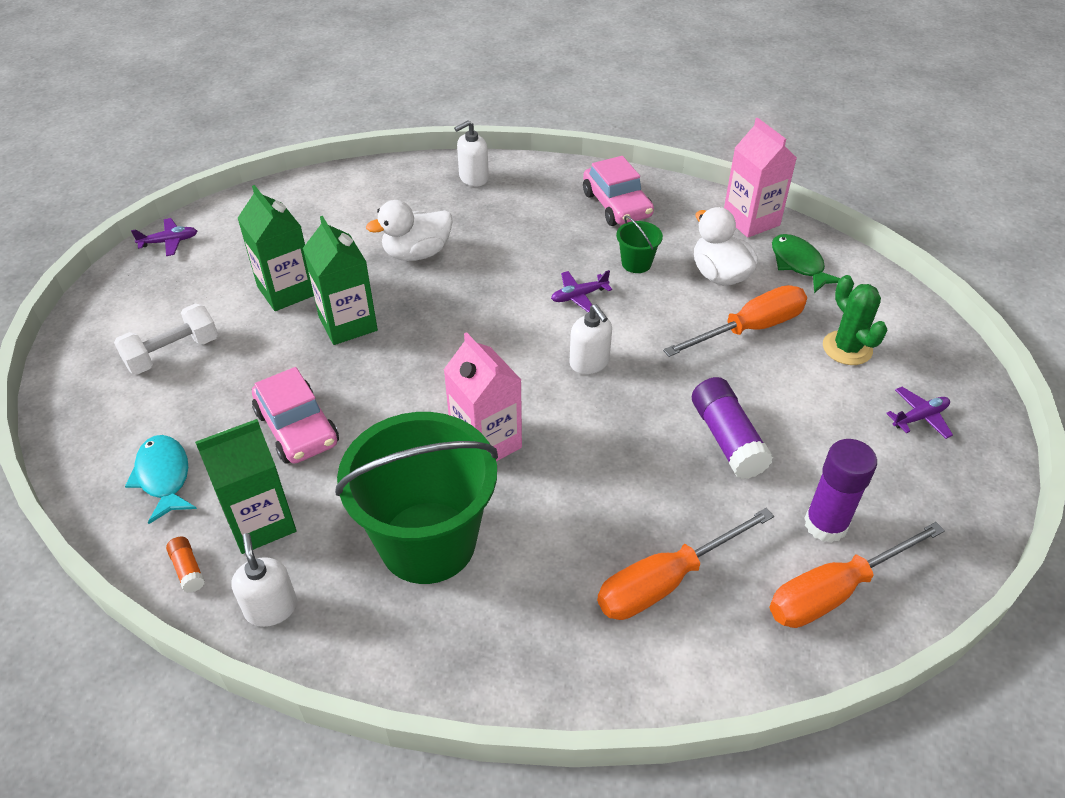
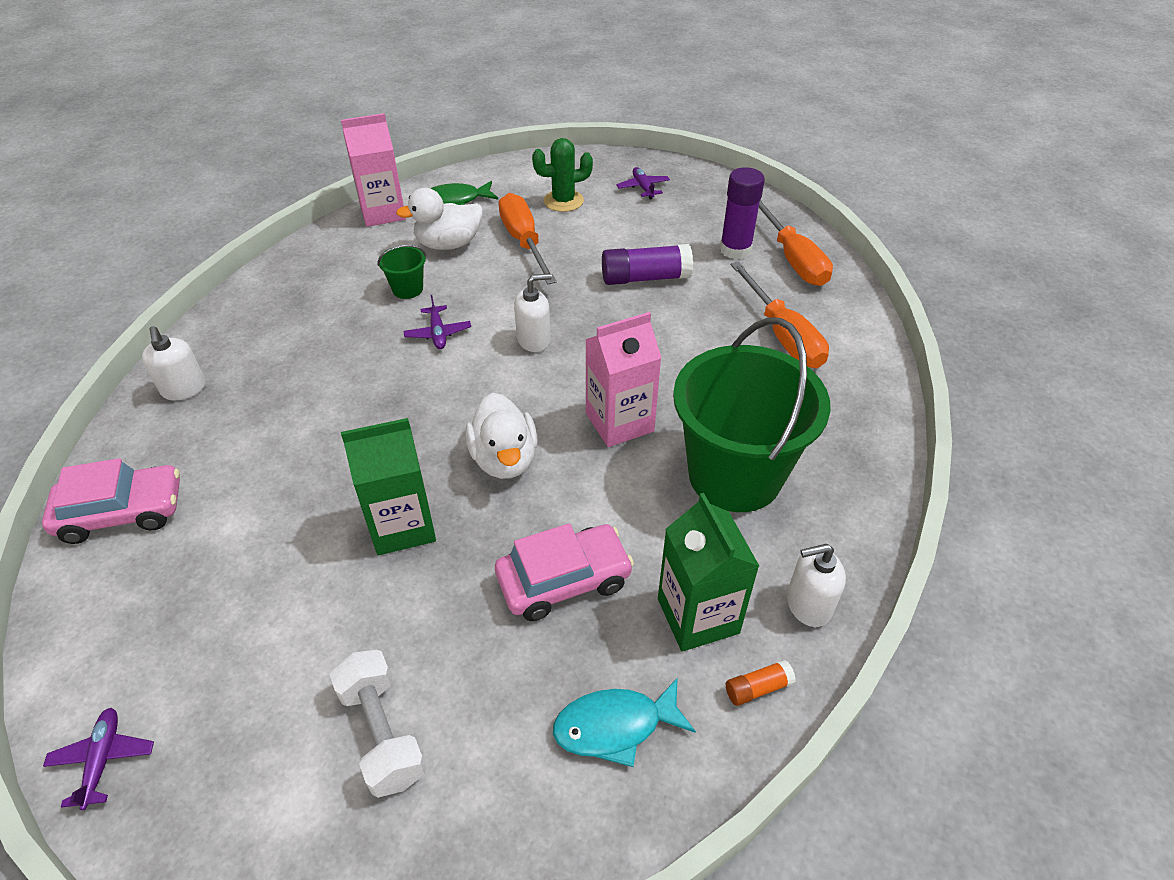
camera: 80 degrees left, 0 degrees up
green carton [237,185,314,311] -> none
white duck [366,200,453,261] -> white duck moved to [465,393,538,479]
pink car [583,156,654,226] -> pink car moved to [42,458,180,544]

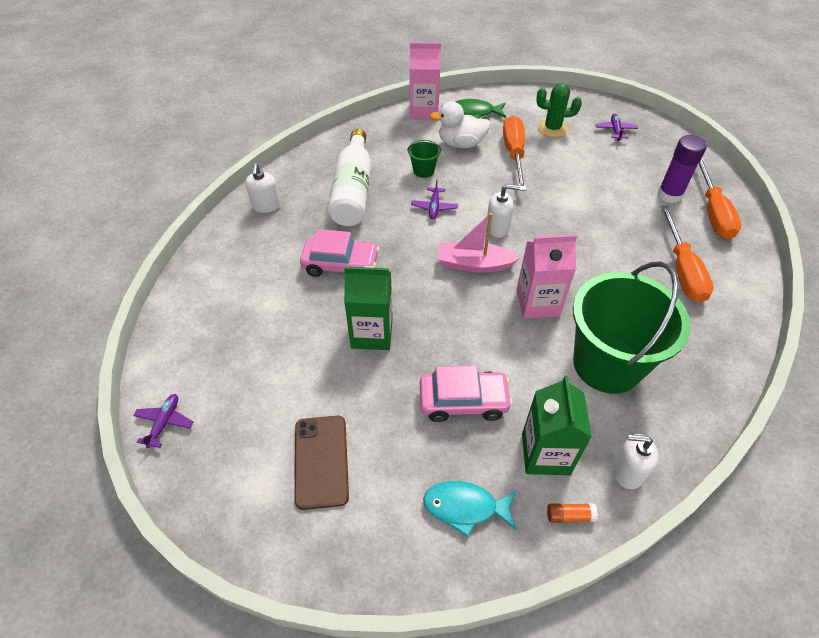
camera: 20 degrees right, 5 degrees up
pink car [42,458,180,544] -> pink car moved to [300,229,379,277]
white dumbbell [329,650,427,798] -> brown phone [294,416,349,510]
white duck [465,393,538,479] -> none
purple glue stick [602,244,693,285] -> none
none -> white bottle [328,129,371,226]
none -> pink boat [438,213,521,273]

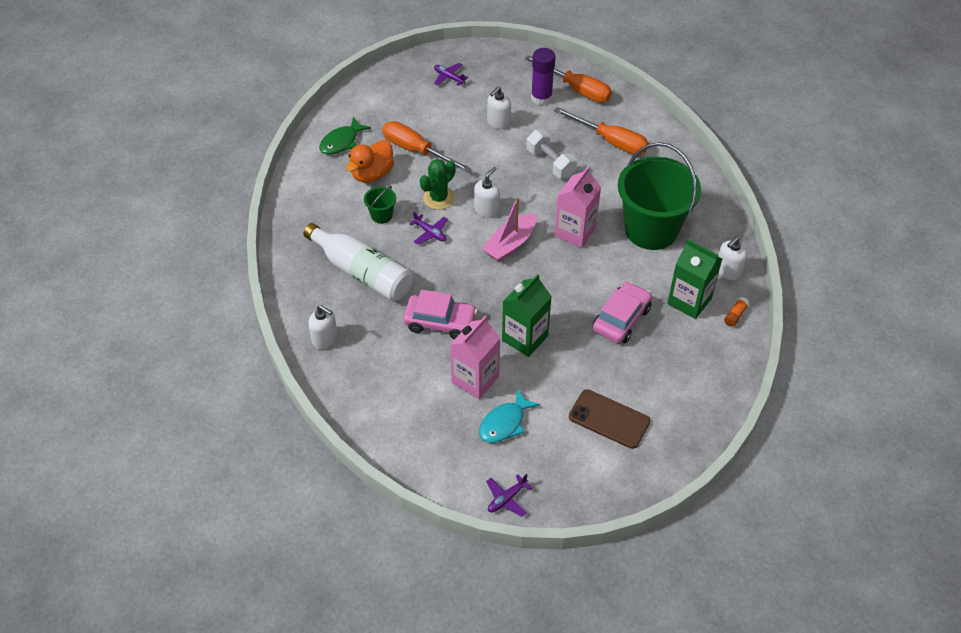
camera: 55 degrees left, 0 degrees up
purple plane [133,394,193,448] -> purple plane turned 90 degrees counterclockwise [486,474,532,517]
pink car [300,229,379,277] -> pink car turned 60 degrees clockwise [403,290,477,339]
pink carton [410,42,441,119] -> pink carton moved to [450,316,500,399]
turquoise fish [423,481,517,537] -> turquoise fish moved to [479,388,540,443]
white duck [430,101,491,148] -> orange duck [346,140,394,183]
green cactus [536,83,582,137] -> green cactus moved to [420,159,456,210]
none -> white soap dispenser [487,87,511,129]
none -> white dumbbell [526,130,577,178]

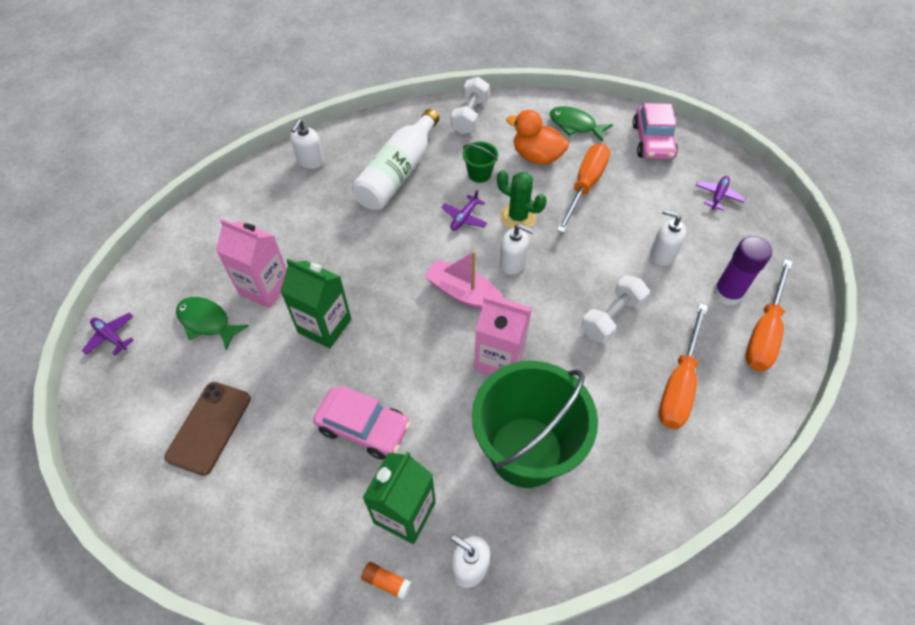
camera: 80 degrees right, 5 degrees up
pink car [403,290,477,339] -> pink car moved to [632,103,678,160]
turquoise fish [479,388,540,443] -> green fish [176,297,249,351]
none -> white dumbbell [451,77,489,134]

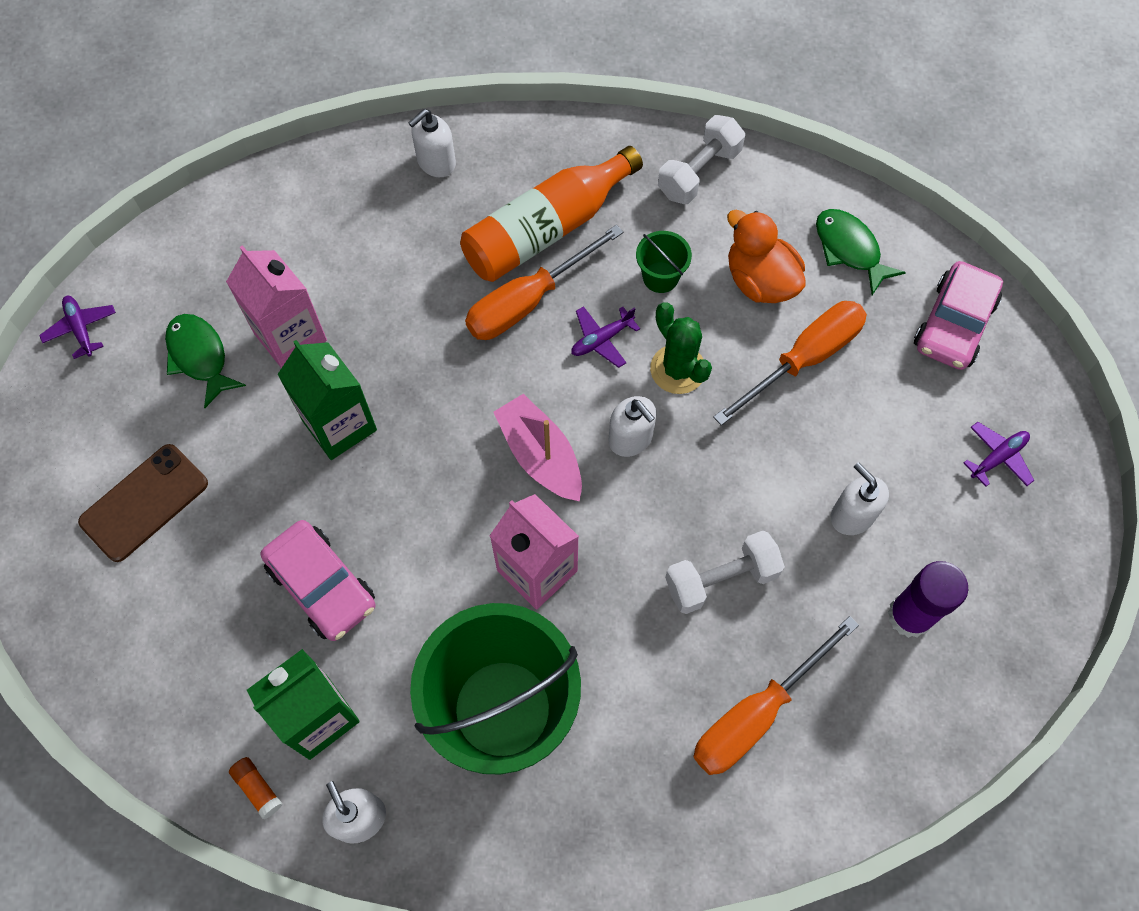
camera: 25 degrees right, 10 degrees up
white bottle [352,109,439,210] -> orange bottle [460,146,643,282]
orange screwdriver [745,259,792,371] -> orange screwdriver moved to [465,225,623,340]

